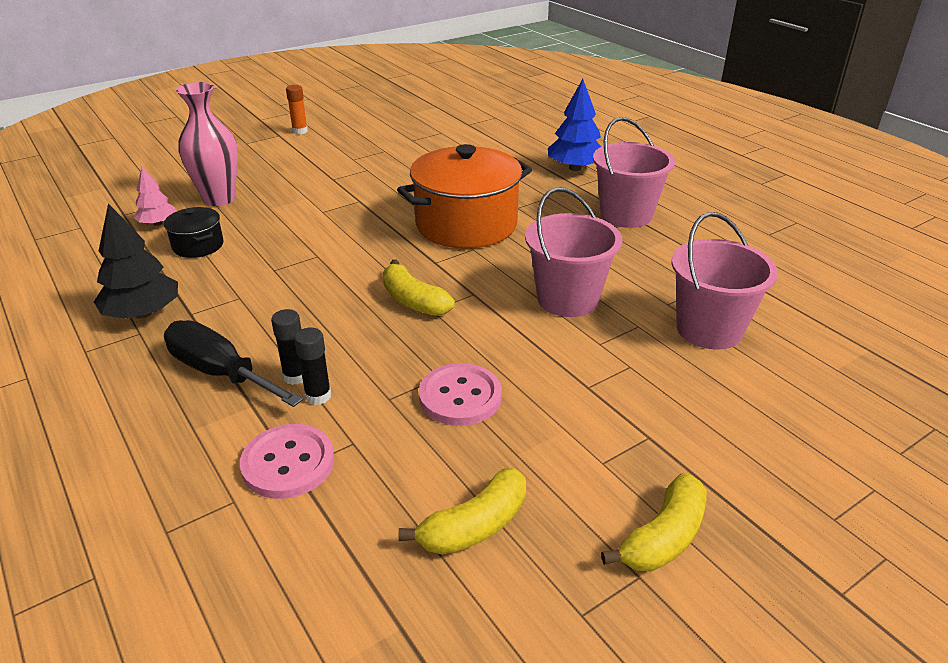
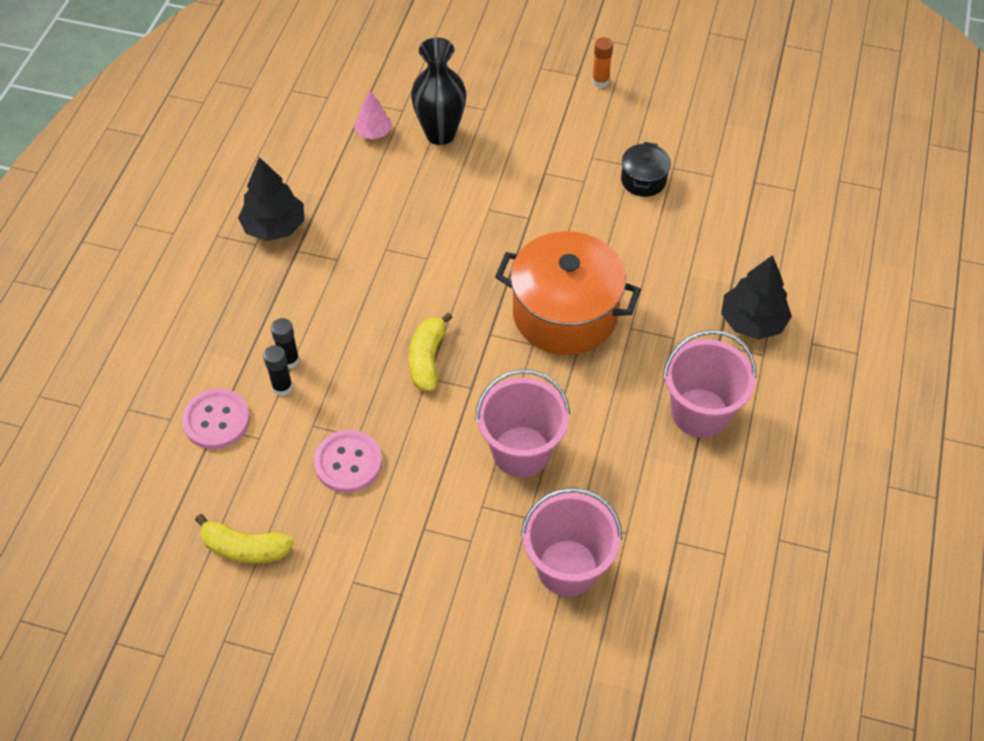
camera: 50 degrees right, 20 degrees up
black pot [164,207,224,258] -> black pot moved to [621,142,671,197]
black screwdriver [164,320,303,407] -> none
pink vase [176,82,238,206] -> black vase [411,37,466,145]
blue tree [548,79,601,171] -> black tree [721,255,792,340]
yellow banana [601,473,707,572] -> none

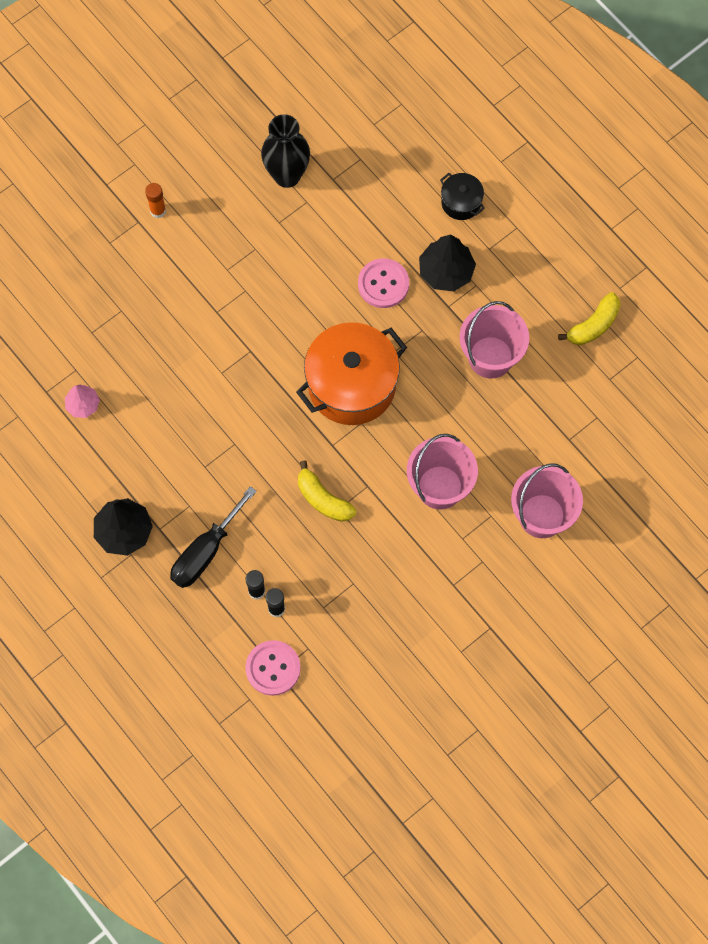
camera: 55 degrees left, 15 degrees up
yellow banana [195,514,293,563] -> yellow banana moved to [558,292,620,345]
pink button [314,430,382,493] -> pink button moved to [358,258,409,308]
black vase [411,37,466,145] -> black vase moved to [261,114,310,188]
black pot [621,142,671,197] -> black pot moved to [440,173,485,220]
none -> black screwdriver [170,486,257,588]

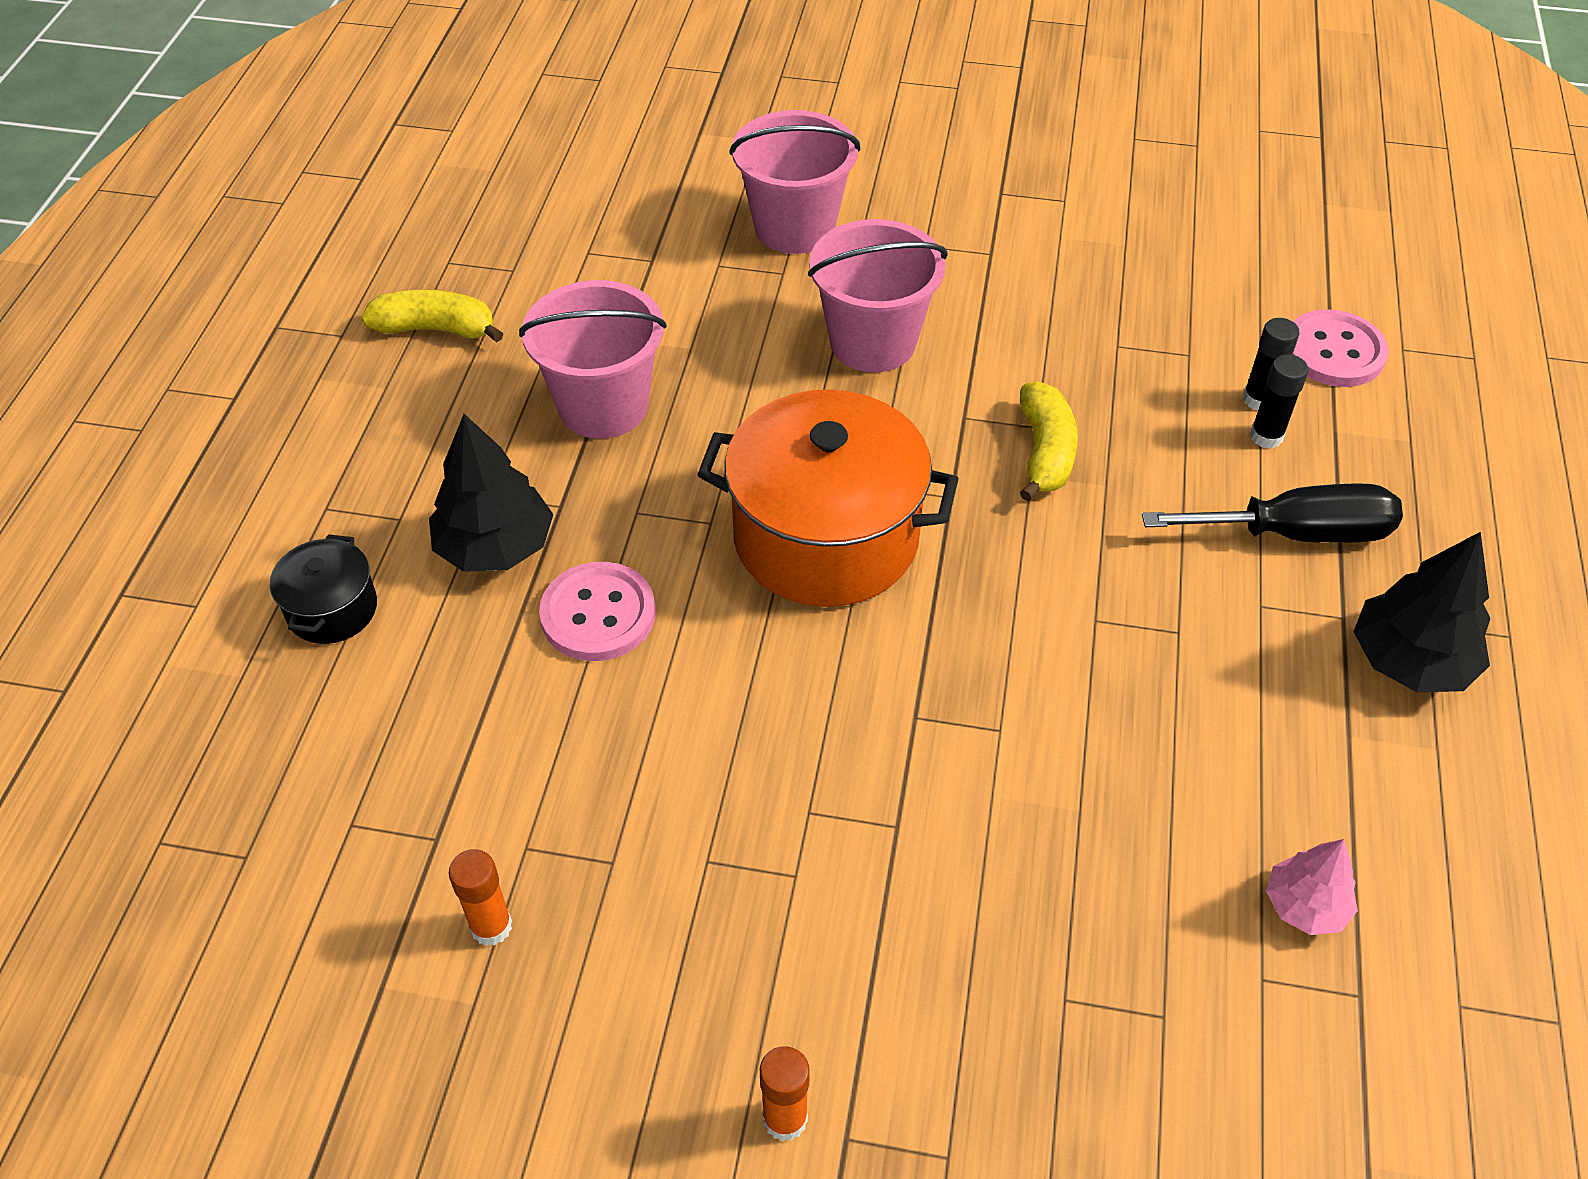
camera: 130 degrees left, 20 degrees down
black vase [261,114,310,188] -> orange glue stick [449,849,512,946]

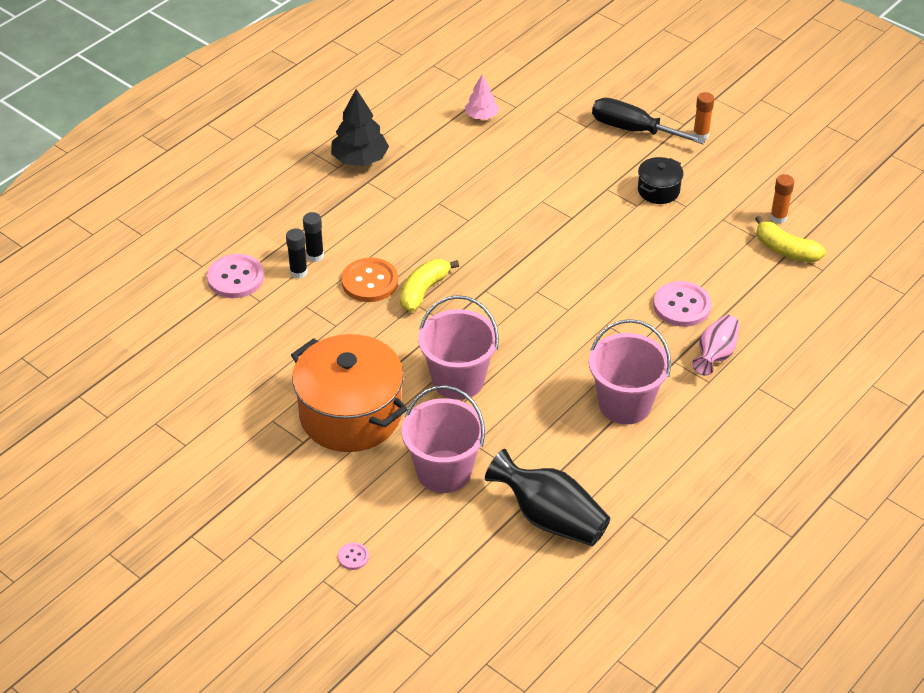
camera: 150 degrees left, 5 degrees down
black pot [270,534,377,644] -> black pot moved to [638,157,684,204]
yellow banana [361,289,503,342] -> yellow banana moved to [755,216,826,263]
black tree [429,414,554,572] -> pink vase [692,315,740,376]
orange pot [697,390,958,607] -> orange pot moved to [291,334,408,452]
black screwdriver [1142,484,1403,543] -> black screwdriver moved to [592,98,706,144]
none -> pink button [338,542,369,570]
none -> orange button [342,258,398,302]
none -> black vase [485,449,610,546]

